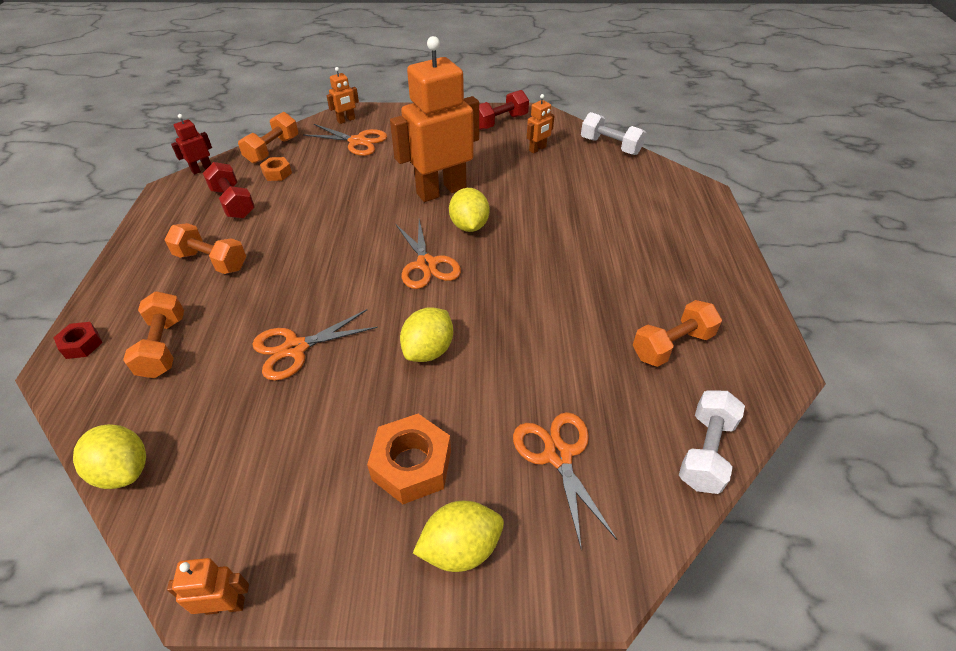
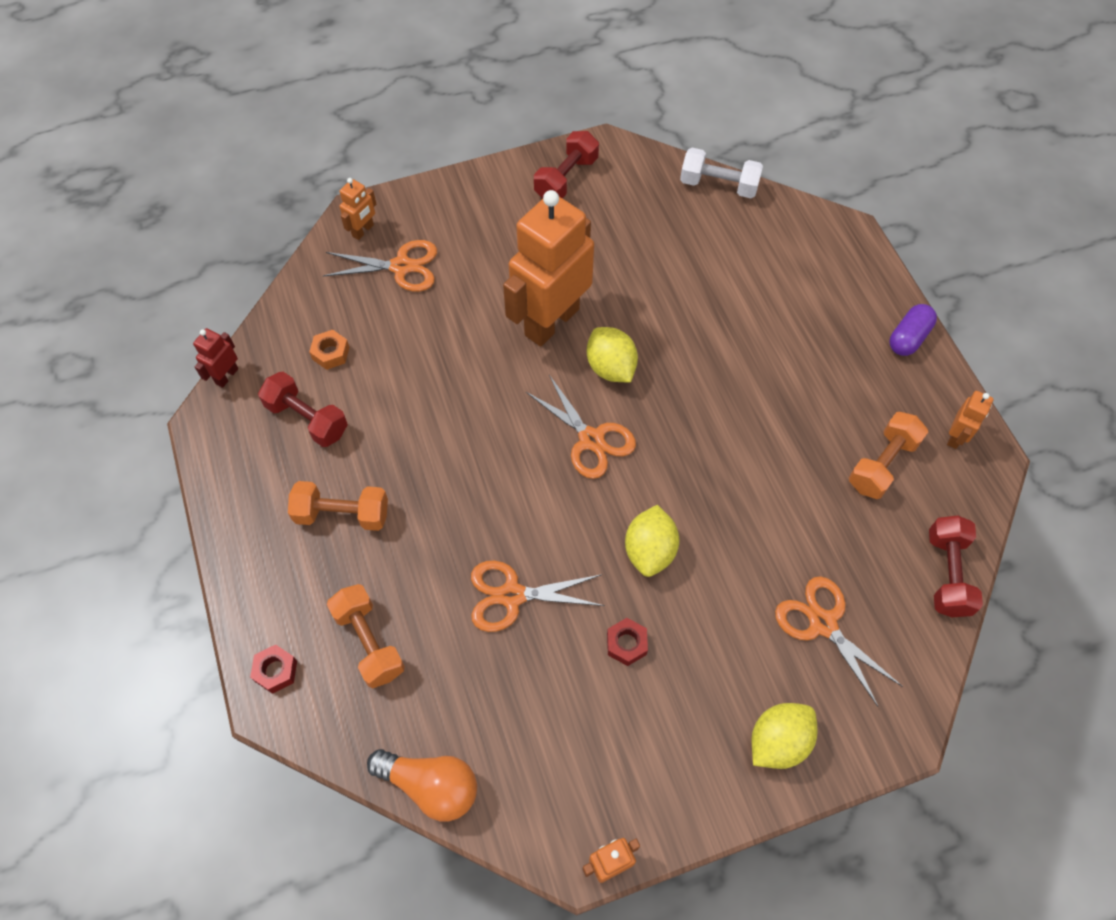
camera: 20 degrees left, 15 degrees up
yellow lemon [73,424,146,489] -> orange light bulb [367,749,477,822]
orange dumbbell [238,112,298,164] -> none
orange scissors [252,309,378,381] -> orange scissors turned 45 degrees clockwise [471,561,605,632]
orange nut [367,414,451,504] -> none
orange robot [527,94,555,153] -> orange robot moved to [947,391,994,449]
white dumbbell [679,390,745,494] -> red dumbbell [929,516,983,617]
none -> red nut [607,618,648,666]
none -> purple capsule [890,304,937,356]

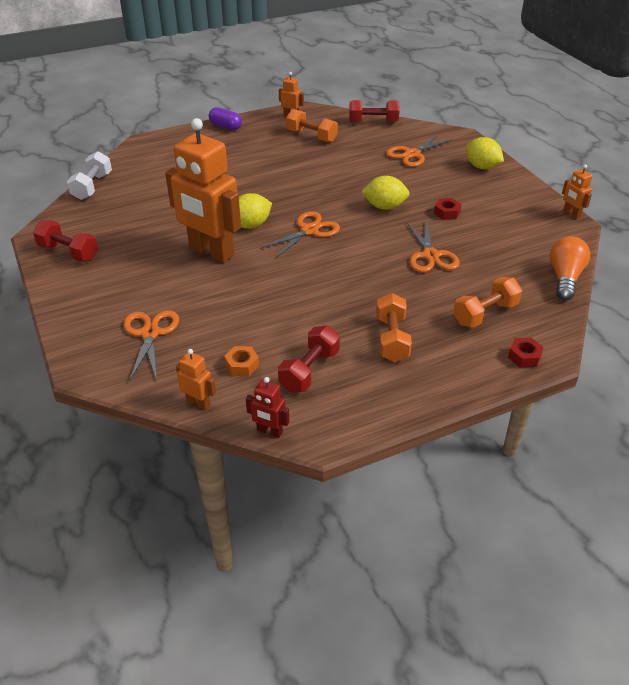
camera: 95 degrees left, 20 degrees down
orange robot [339,178,376,240] -> orange robot moved to [176,349,216,410]

